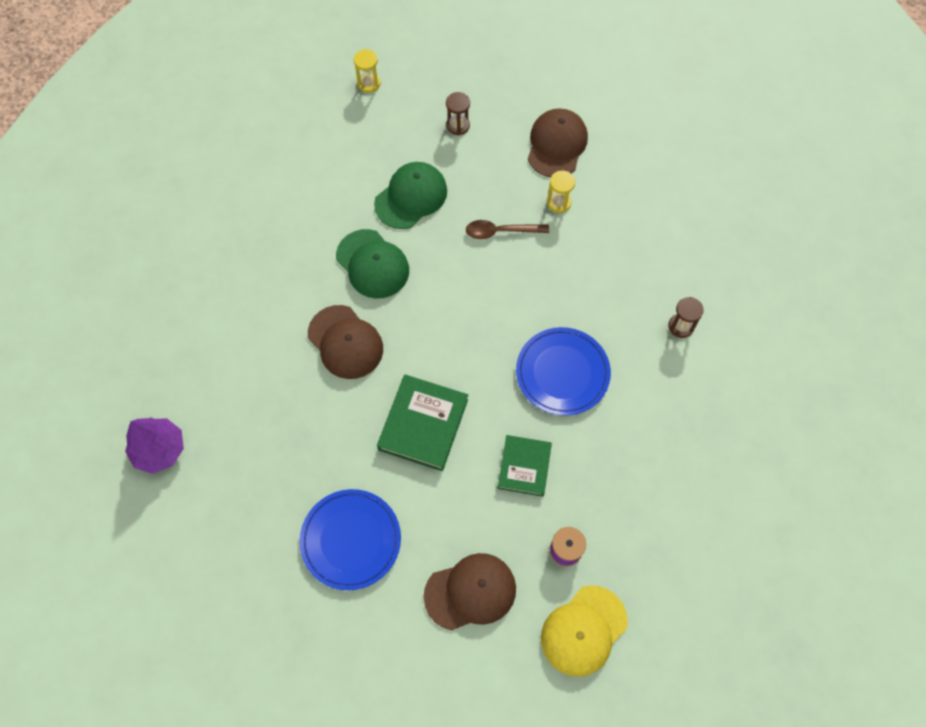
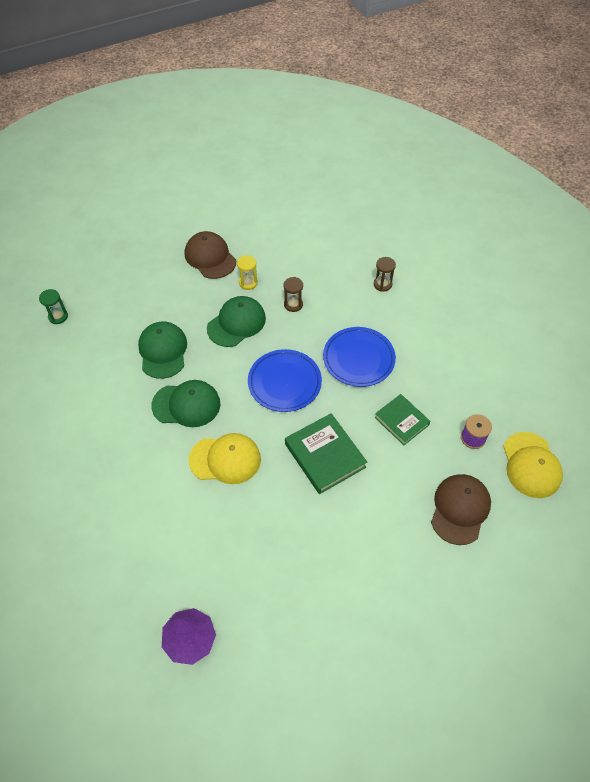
camera: 50 degrees left, 10 degrees down
blue plate [299,489,401,590] -> blue plate moved to [248,349,322,412]
brown cap [308,305,383,379] -> yellow cap [189,433,261,484]
yellow hourglass [354,49,380,93] -> green hourglass [39,289,68,324]
brown hourglass [446,92,470,135] -> brown hourglass moved to [284,277,303,312]
brown spoon [466,220,549,239] -> green cap [207,296,266,347]

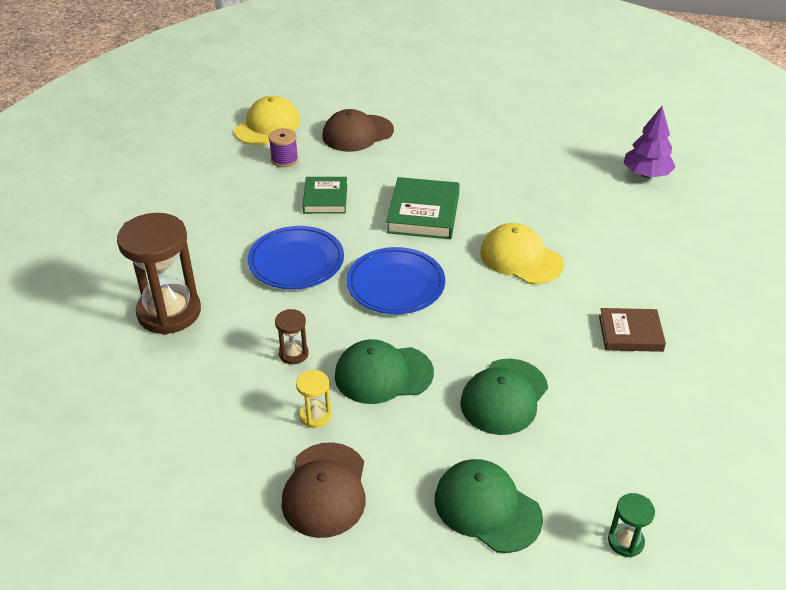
camera: 140 degrees left, 15 degrees down
green cap [151,380,220,427] -> green cap moved to [435,459,543,553]
brown hourglass [374,257,396,292] -> brown hourglass [117,213,201,335], size x2.22
none -> brown book [599,308,666,352]

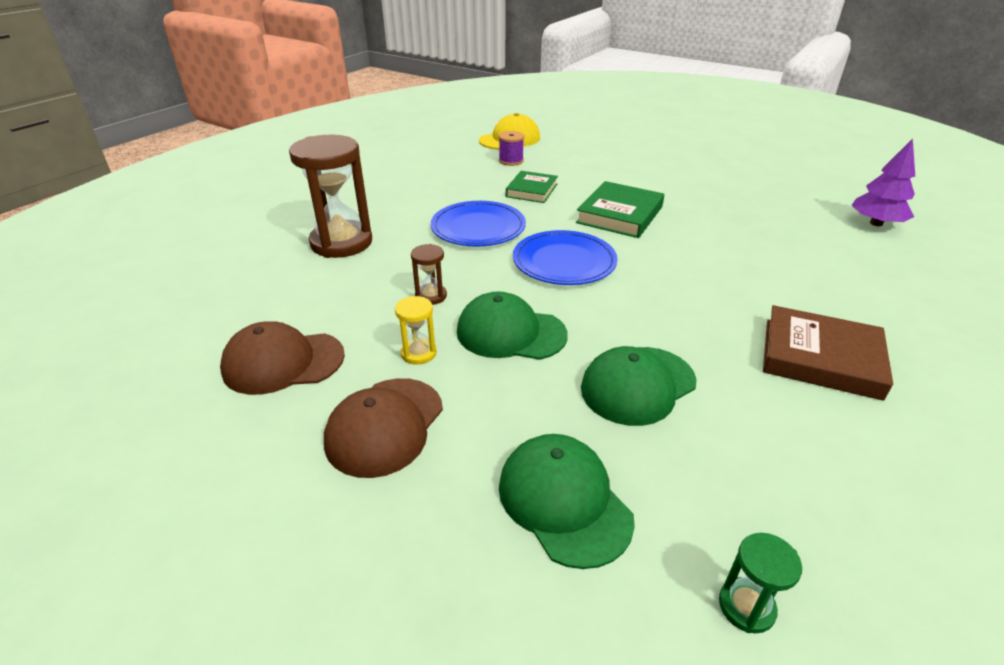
camera: 20 degrees right, 5 degrees down
brown cap [322,109,394,152] -> brown cap moved to [220,321,345,395]
yellow cap [480,223,564,284] -> none
brown book [599,308,666,352] -> brown book [763,305,893,401], size x1.50

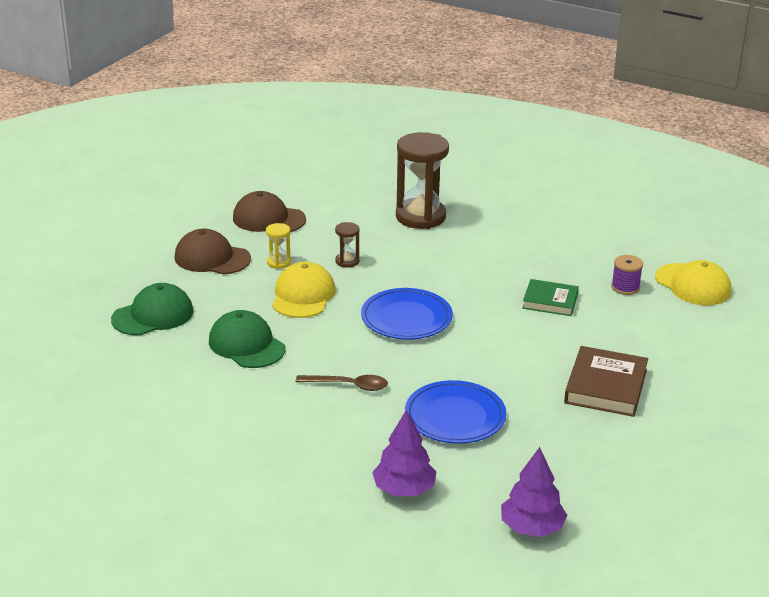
camera: 85 degrees right, 5 degrees down
brown cap [220,321,345,395] -> brown cap turned 60 degrees counterclockwise [233,191,306,232]
blue plate [431,201,526,246] -> blue plate moved to [405,380,507,444]
green cap [457,291,568,360] -> yellow cap [272,262,336,318]
green book [576,181,664,238] -> none
green hourglass [719,533,802,634] -> none
brown book [763,305,893,401] -> brown book moved to [564,346,648,417]
none -> brown spoon [296,375,388,391]
none -> purple tree [372,410,437,496]

